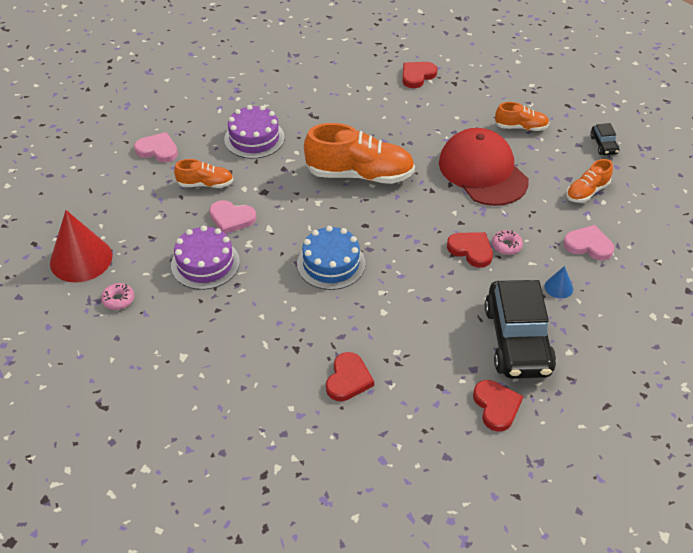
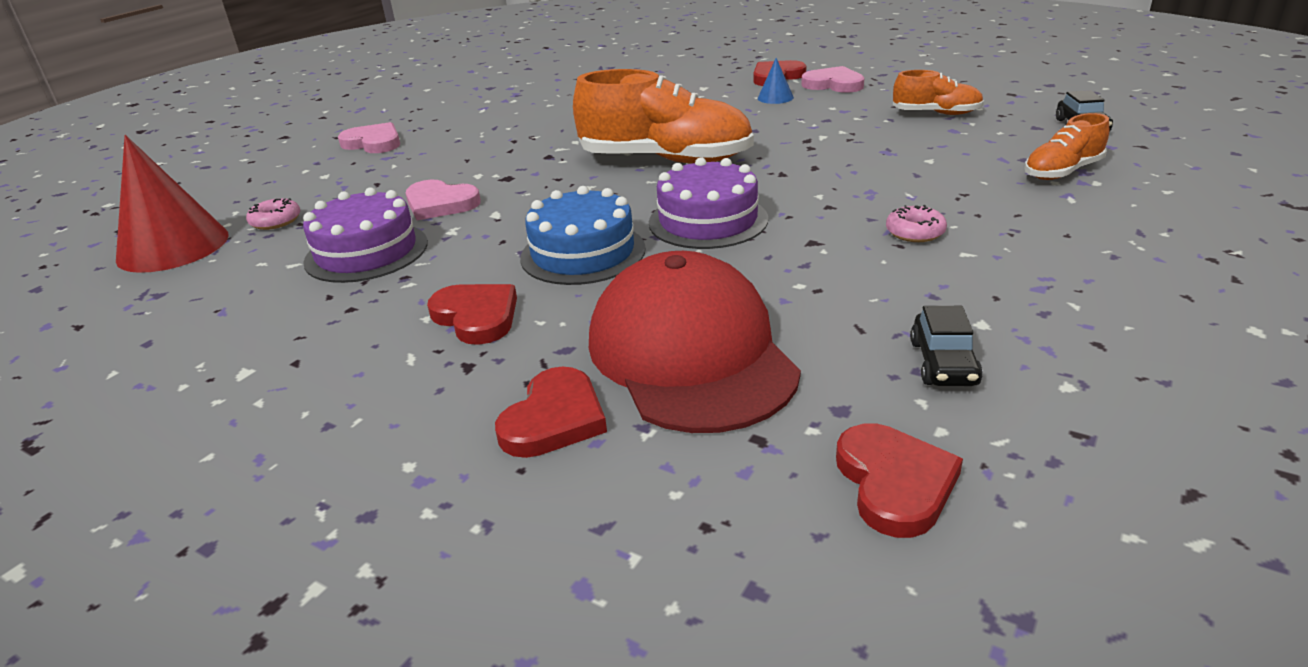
camera: 10 degrees right, 15 degrees down
pink donut [101,283,134,310] -> pink donut moved to [246,198,300,230]
orange shoe [174,159,233,188] -> none
purple cake [224,105,285,159] -> purple cake moved to [649,157,768,249]
red cap [439,128,529,206] -> red cap moved to [589,251,801,433]
red heart [447,232,493,268] -> red heart moved to [427,284,517,345]
black car [485,280,556,379] -> black car [910,306,983,386], size x0.43
blue cone [545,266,573,299] -> blue cone moved to [758,58,794,104]
pink heart [564,225,614,261] -> pink heart moved to [801,66,864,93]

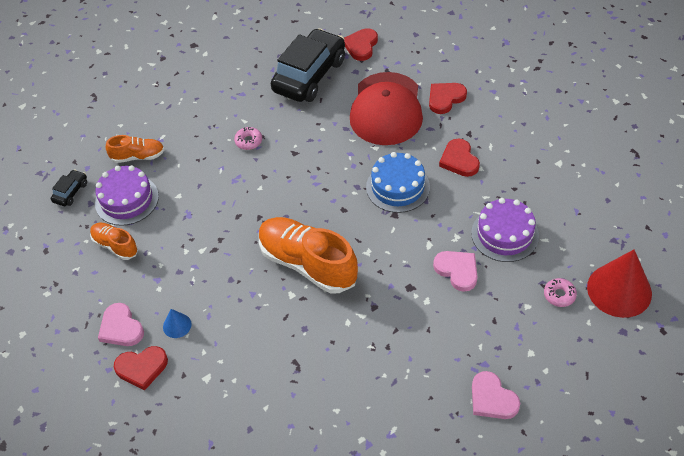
camera: 155 degrees left, 20 degrees up
purple cake [649,157,768,249] -> purple cake moved to [95,165,159,226]
black car [910,306,983,386] -> black car [271,28,345,102], size x2.35

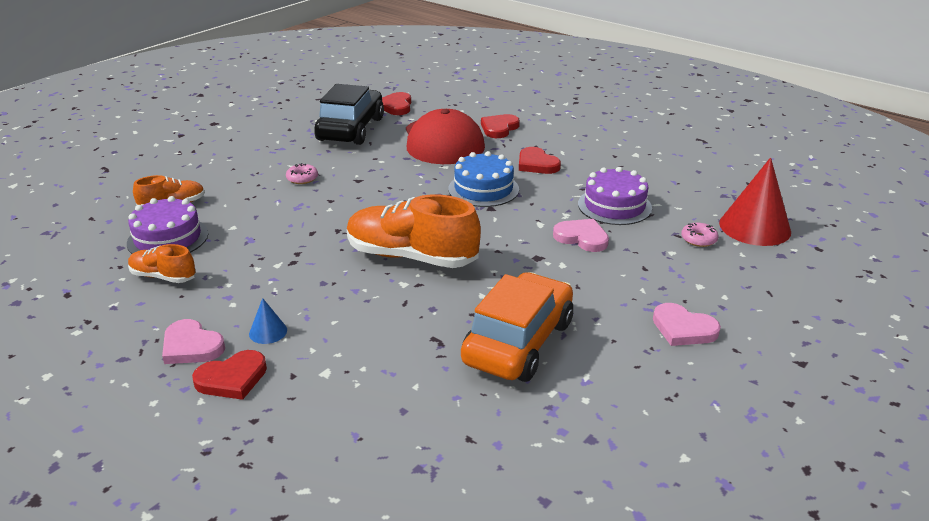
camera: 20 degrees left, 20 degrees down
black car [51,169,87,206] -> none
none -> orange car [461,272,573,382]

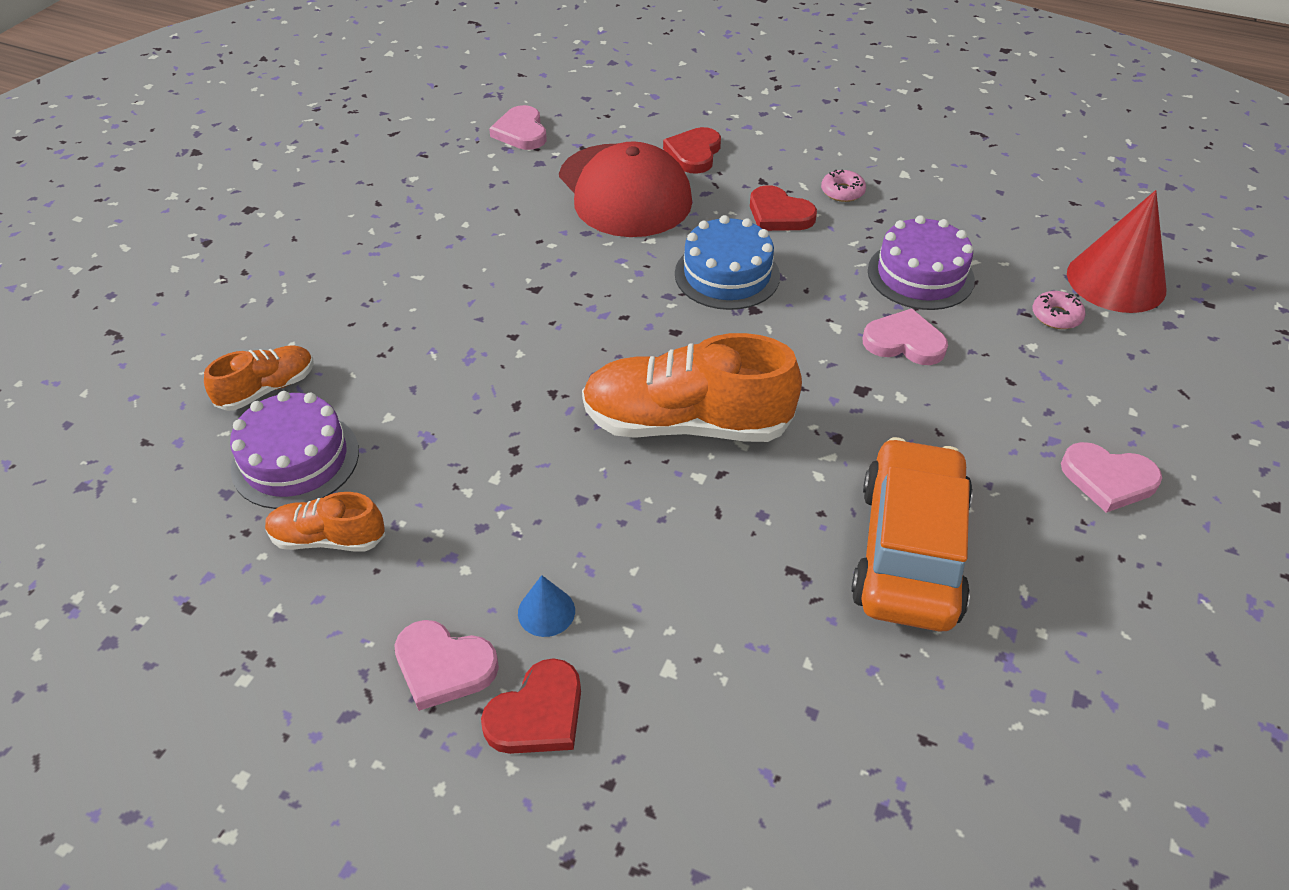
camera: 15 degrees left, 15 degrees up
pink donut [286,163,318,184] -> pink donut moved to [821,170,866,202]
black car [314,84,384,145] -> none
red heart [382,92,411,115] -> pink heart [489,105,547,150]

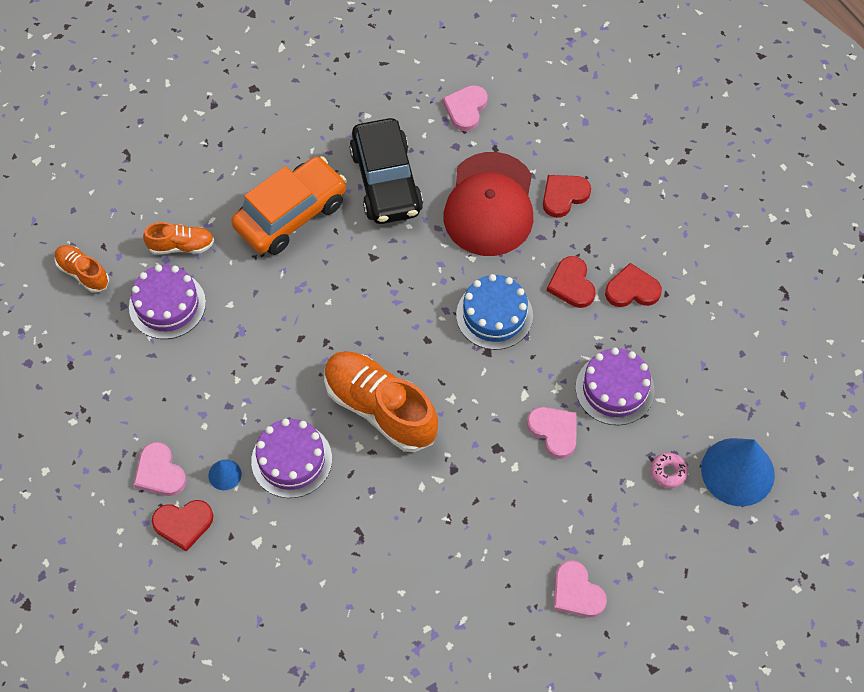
camera: 35 degrees right, 15 degrees up
orange shoe [265,492,385,551] -> orange shoe moved to [54,245,109,293]
pink donut [821,170,866,202] -> red heart [605,263,662,307]
orange car [851,437,973,632] -> orange car moved to [231,156,347,255]
red cone [1067,190,1166,313] -> blue cone [701,438,775,506]
none -> purple cake [251,419,332,498]
none -> black car [349,118,423,224]

